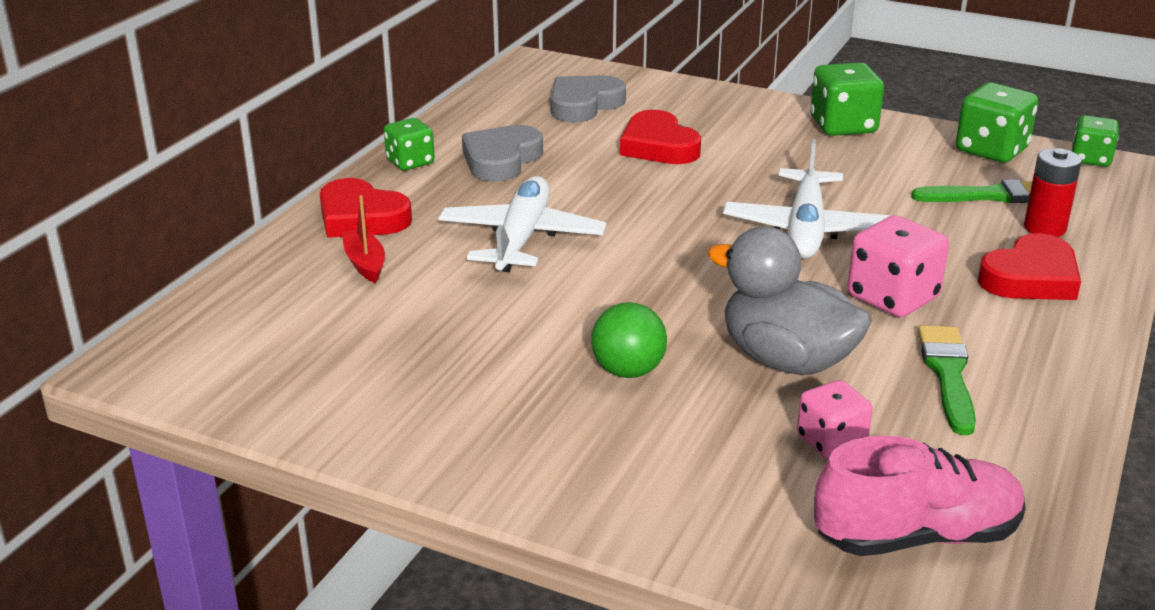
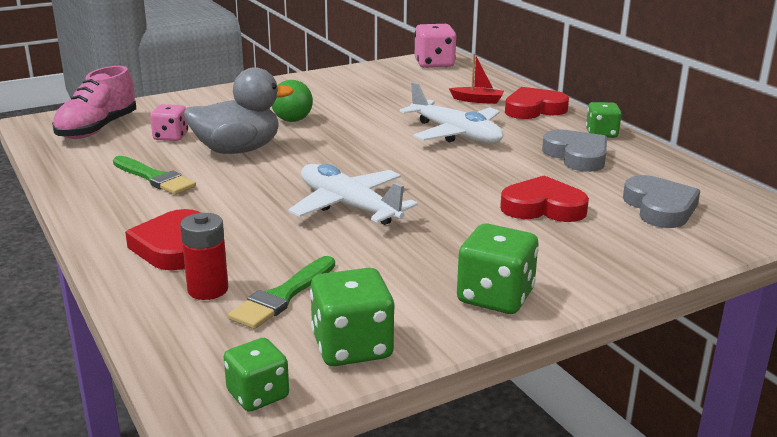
camera: 125 degrees right, 5 degrees down
pink dice [847,215,949,317] -> pink dice moved to [415,24,457,68]

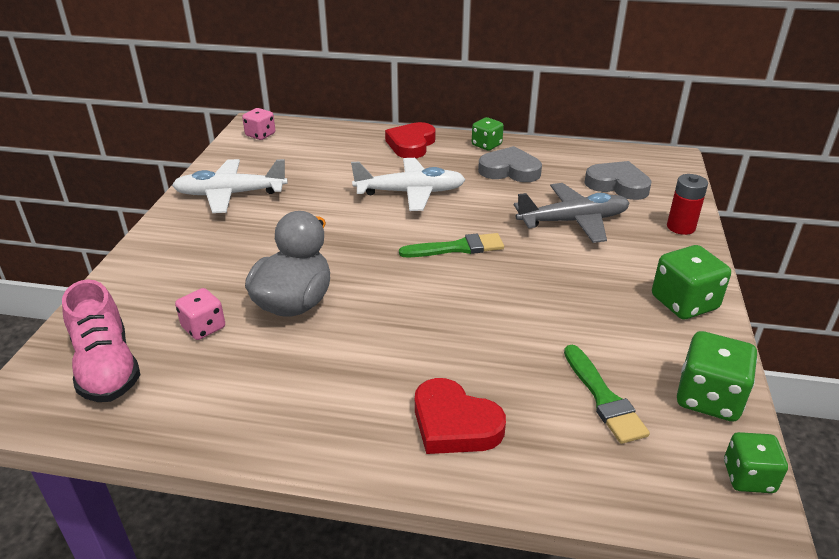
camera: 50 degrees left, 10 degrees up
green brush [113,156,196,195] -> green brush moved to [399,233,504,257]
red battery [180,213,228,300] -> red battery moved to [667,174,708,235]
green ball [272,80,313,122] -> none
white plane [288,164,418,225] -> white plane moved to [172,159,288,213]
pink dice [415,24,457,68] -> pink dice [242,108,275,140], size x0.65
red boat [449,53,504,104] -> none
red heart [500,175,589,222] -> grey plane [514,183,630,243]

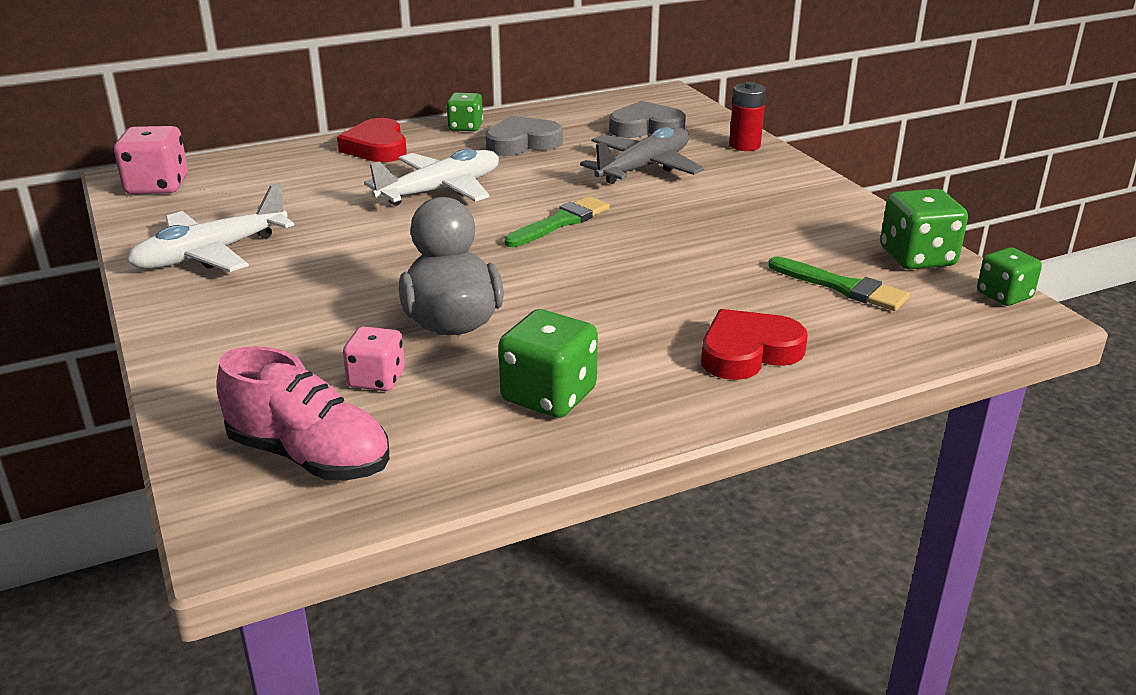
camera: 35 degrees left, 5 degrees down
pink dice [242,108,275,140] -> pink dice [114,126,188,194], size x1.55
red heart [415,378,506,454] -> red heart turned 150 degrees clockwise [701,309,808,380]
green dice [652,245,731,319] -> green dice moved to [498,309,598,418]

